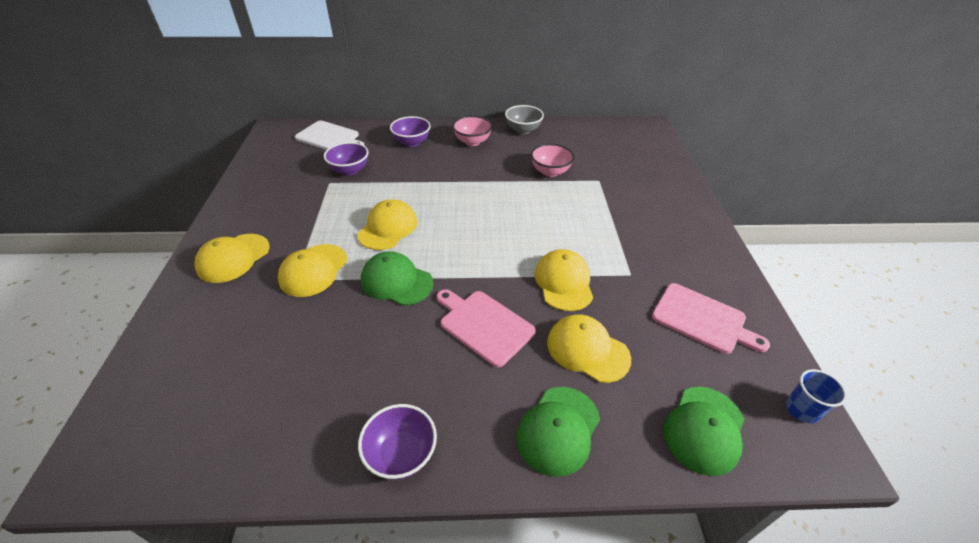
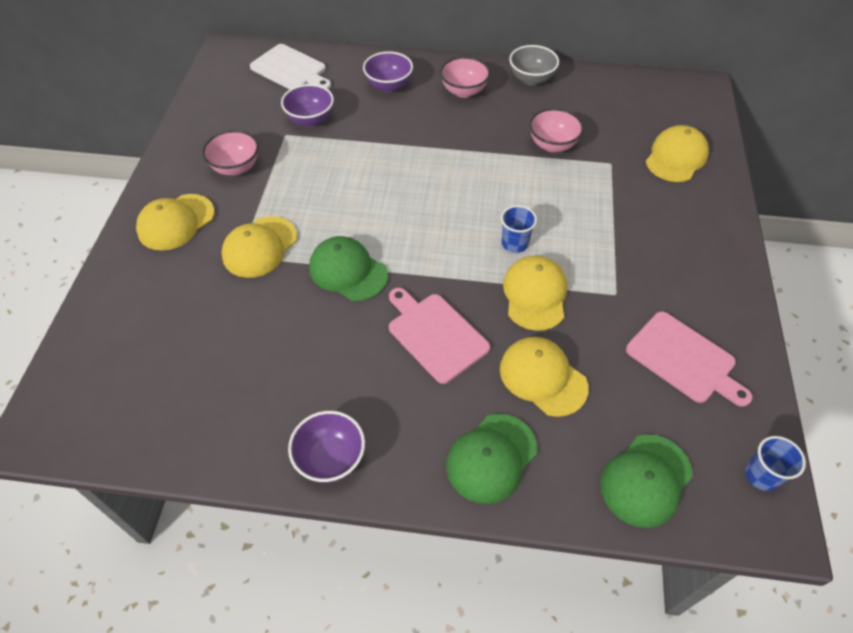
camera: 10 degrees right, 10 degrees up
yellow cap [357,199,417,250] -> yellow cap moved to [646,125,709,182]
none -> pink bowl [202,130,259,175]
none -> blue cup [501,205,537,253]

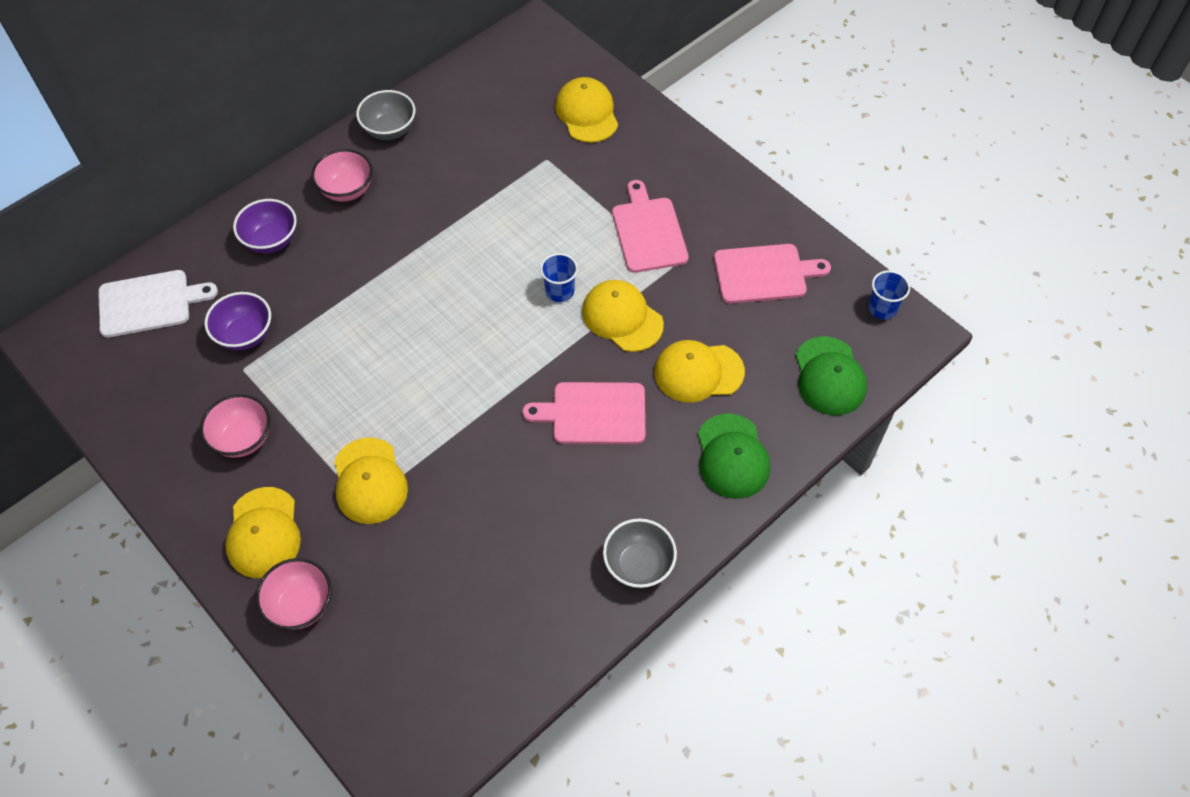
camera: 50 degrees left, 5 degrees up
purple bowl [288,411,365,483] -> grey bowl [603,518,677,588]
green cap [309,236,388,301] -> none
pink bowl [529,108,584,152] -> pink bowl moved to [256,558,332,630]
none -> pink cutting board [612,180,689,273]

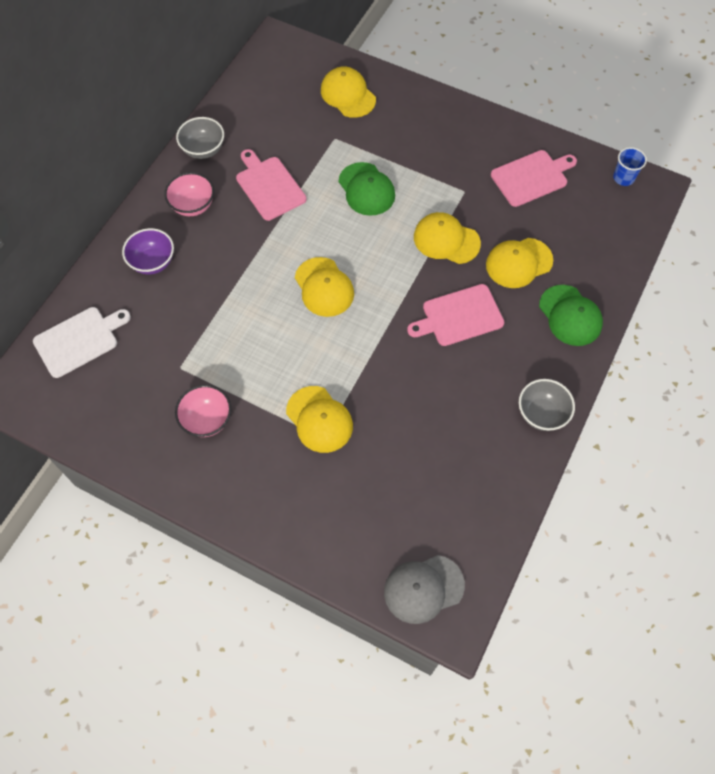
camera: 20 degrees left, 5 degrees up
purple bowl [205,292,271,351] -> none
yellow cap [225,487,301,578] -> yellow cap moved to [295,257,354,317]
pink bowl [256,558,332,630] -> none
blue cup [540,253,578,302] -> none
pink cutting board [612,180,689,273] -> pink cutting board moved to [236,149,306,221]
green cap [796,336,867,415] -> green cap moved to [339,162,395,216]
none -> grey cap [384,555,465,624]

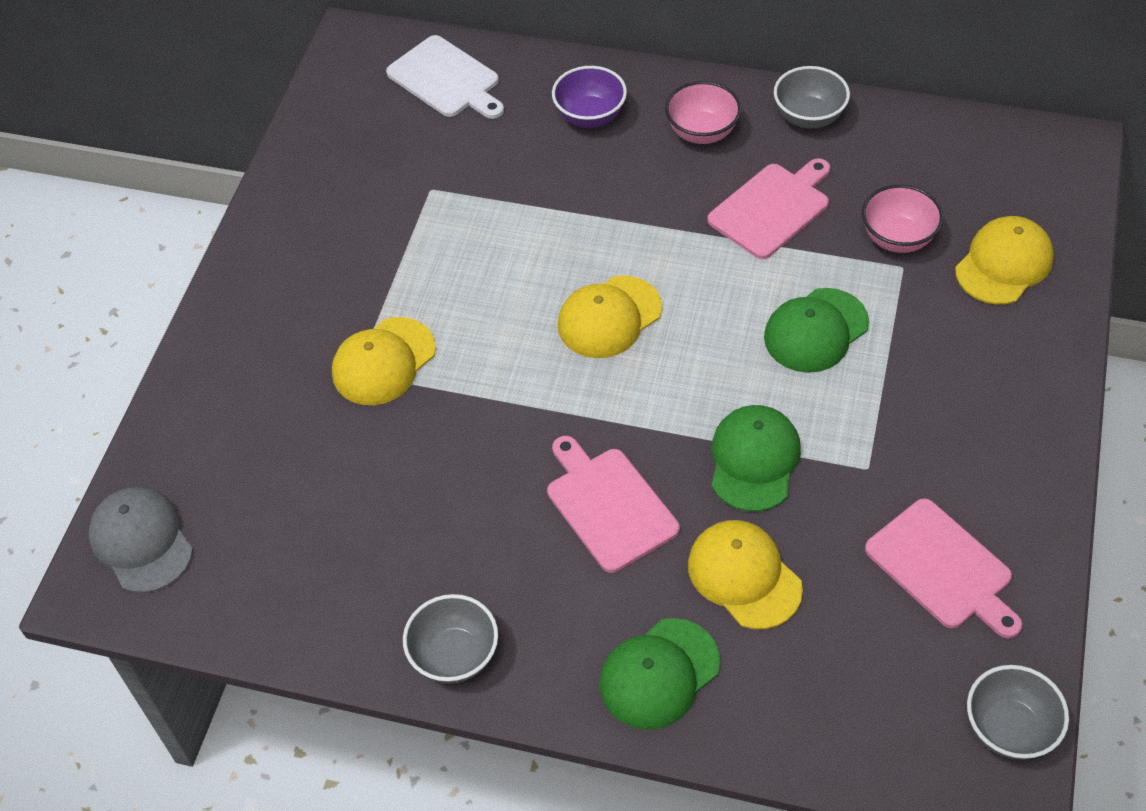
camera: 80 degrees right, 10 degrees down
pink bowl [175,385,231,437] -> pink bowl moved to [862,184,944,253]
yellow cap [414,212,481,264] -> green cap [712,405,801,512]
blue cup [613,147,647,186] -> grey bowl [967,665,1069,760]

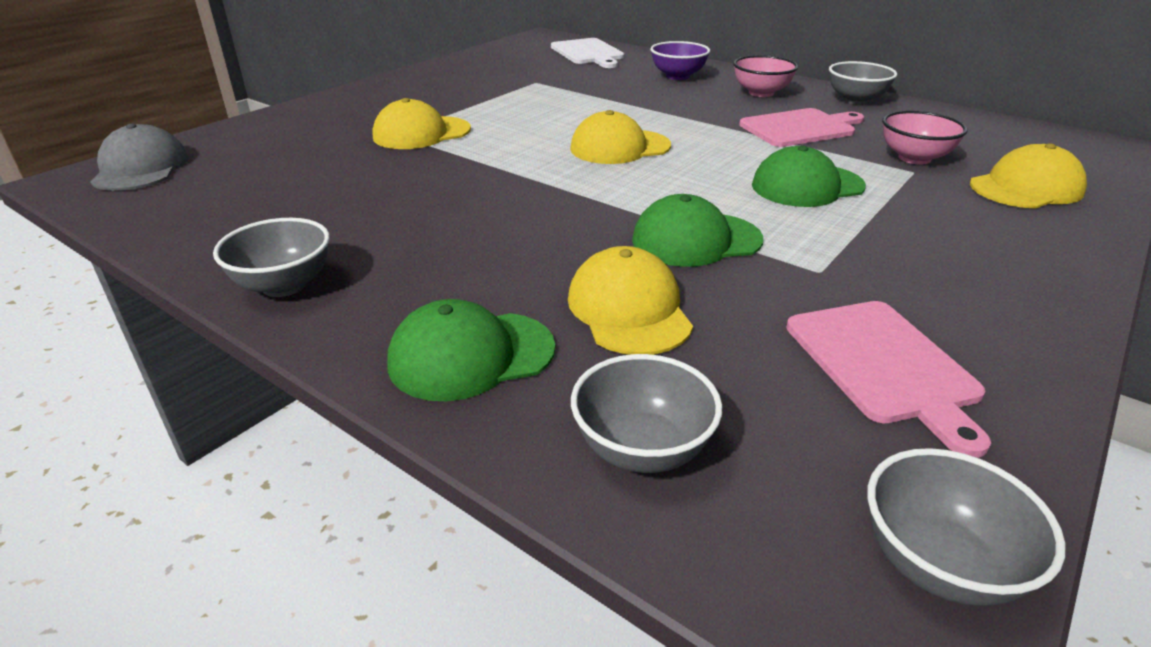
camera: 20 degrees right, 20 degrees down
pink cutting board [547,436,680,573] -> none
green cap [712,405,801,512] -> green cap turned 135 degrees counterclockwise [632,194,763,267]
none -> grey bowl [571,354,722,473]

